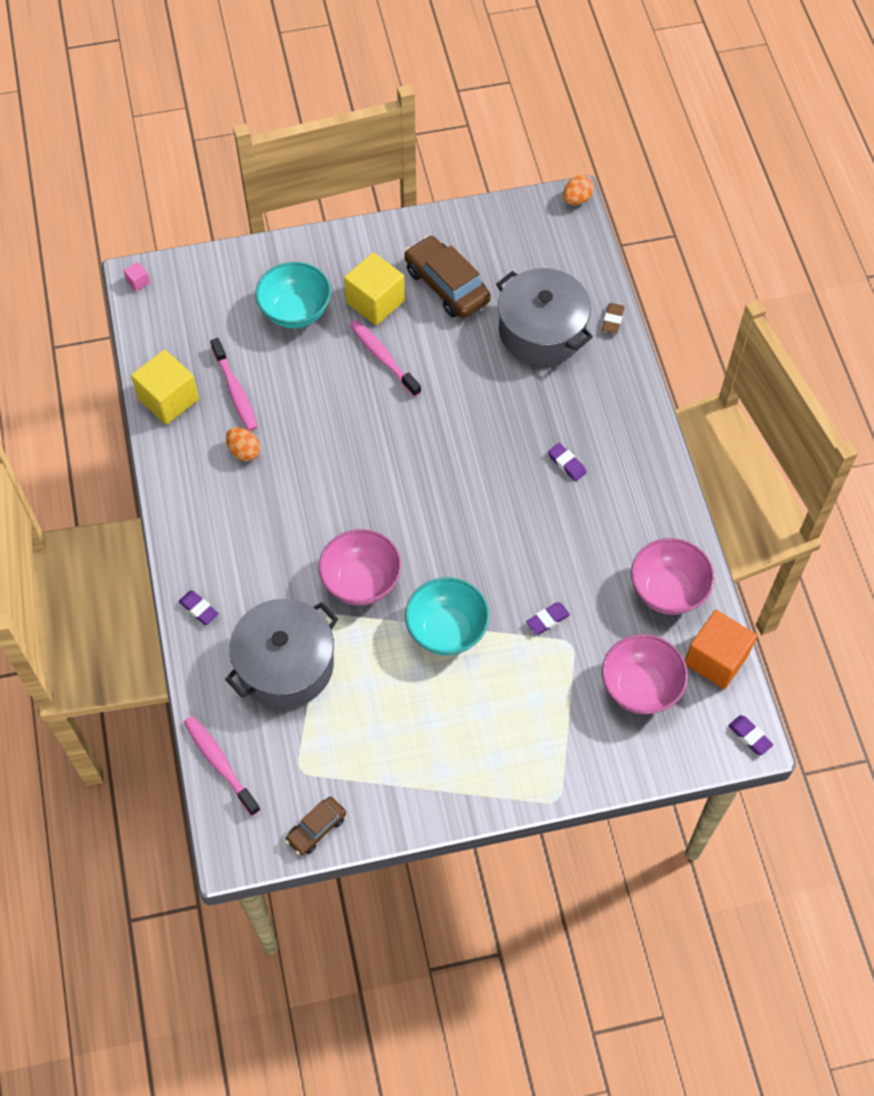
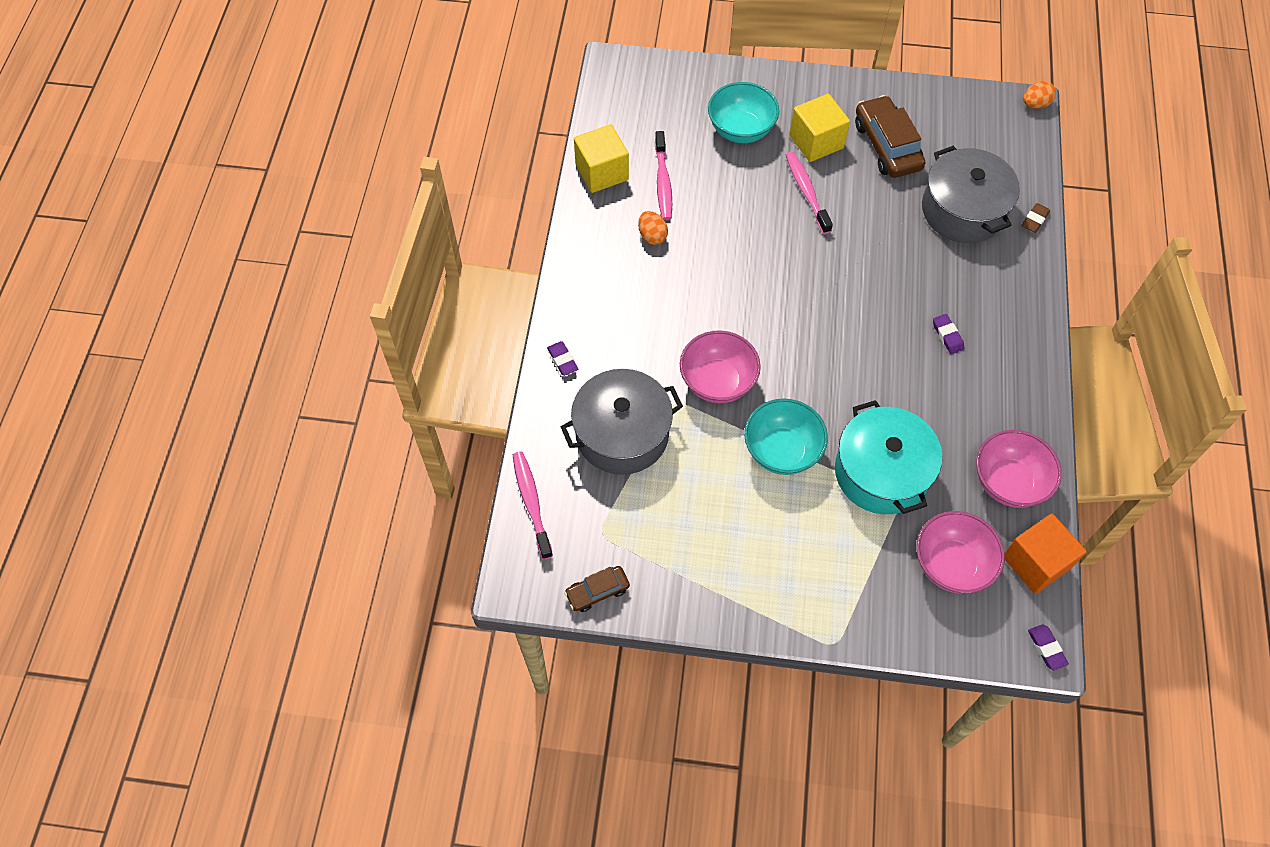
camera: 20 degrees right, 0 degrees up
pink cube [124,262,150,292] -> none
purple eraser [526,602,570,634] -> turquoise pot [835,400,942,514]

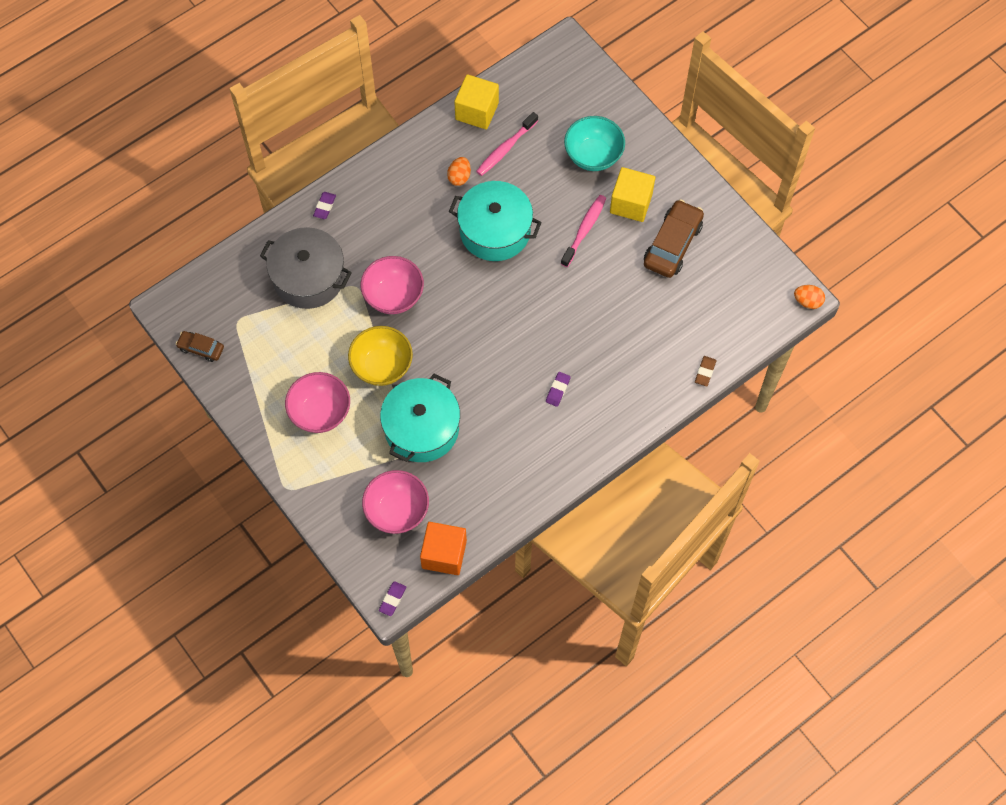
camera: 45 degrees right, 5 degrees up
pink toothbrush [513,451,553,560] -> none
turquoise bowl [744,398,828,475] -> yellow bowl [348,326,413,386]
grey pot [922,146,1020,243] -> none
pink bowl [976,430,1062,508] -> pink bowl moved to [285,372,350,433]
brown eraser [1022,203,1050,233] -> brown eraser turned 60 degrees counterclockwise [695,356,716,386]
none -> turquoise pot [449,181,542,261]

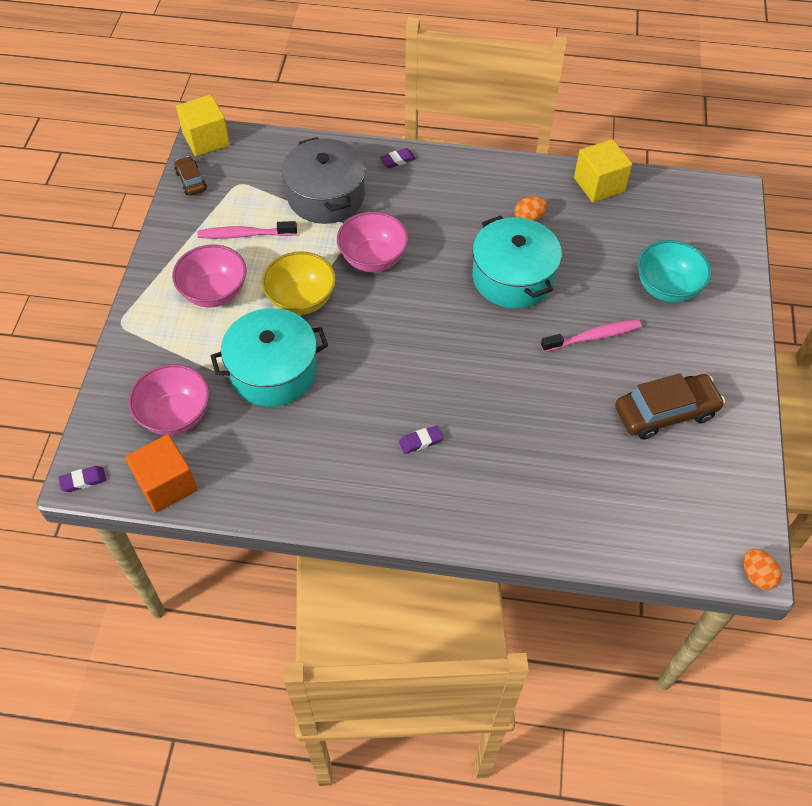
camera: 45 degrees right, 10 degrees down
pink toothbrush [476,112,538,176] -> pink toothbrush moved to [198,221,297,239]
yellow cube [610,167,655,222] -> yellow cube moved to [176,95,230,156]
brown eraser [695,356,716,386] -> none

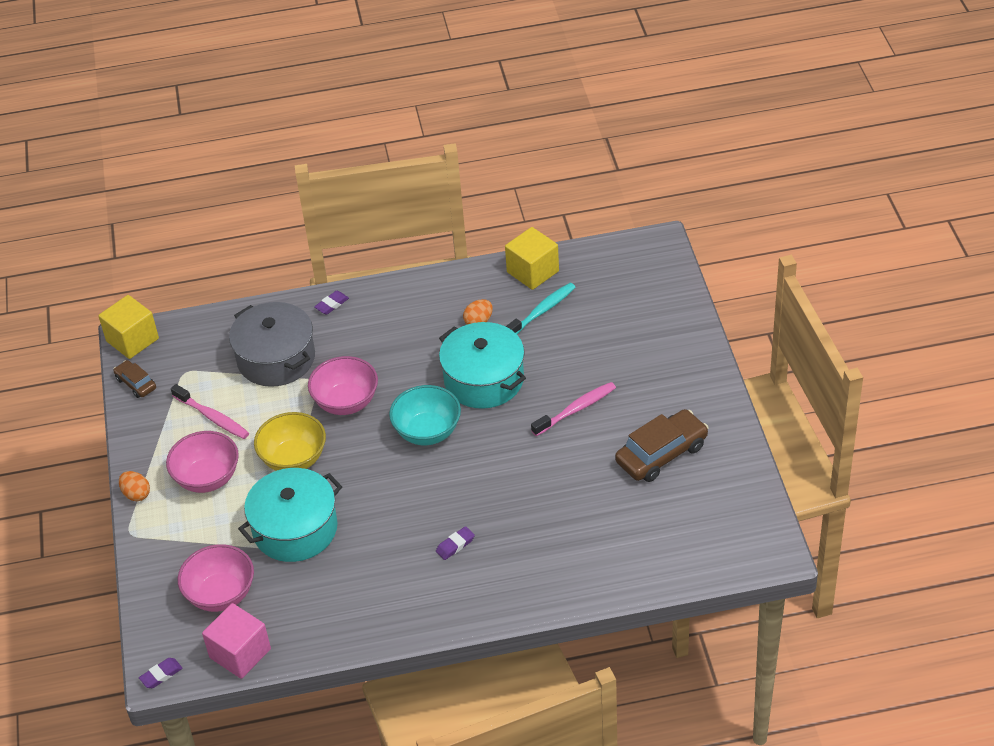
camera: 15 degrees left, 10 degrees down
orange cube [125,434,198,513] -> pink cube [202,603,271,679]
pink toothbrush [198,221,297,239] -> pink toothbrush turned 120 degrees counterclockwise [171,384,249,439]
turquoise bowl [637,240,711,302] -> turquoise bowl moved to [389,385,461,445]
orange egg [744,549,782,590] -> orange egg moved to [119,471,150,501]
none -> turquoise toothbrush [506,283,576,334]

